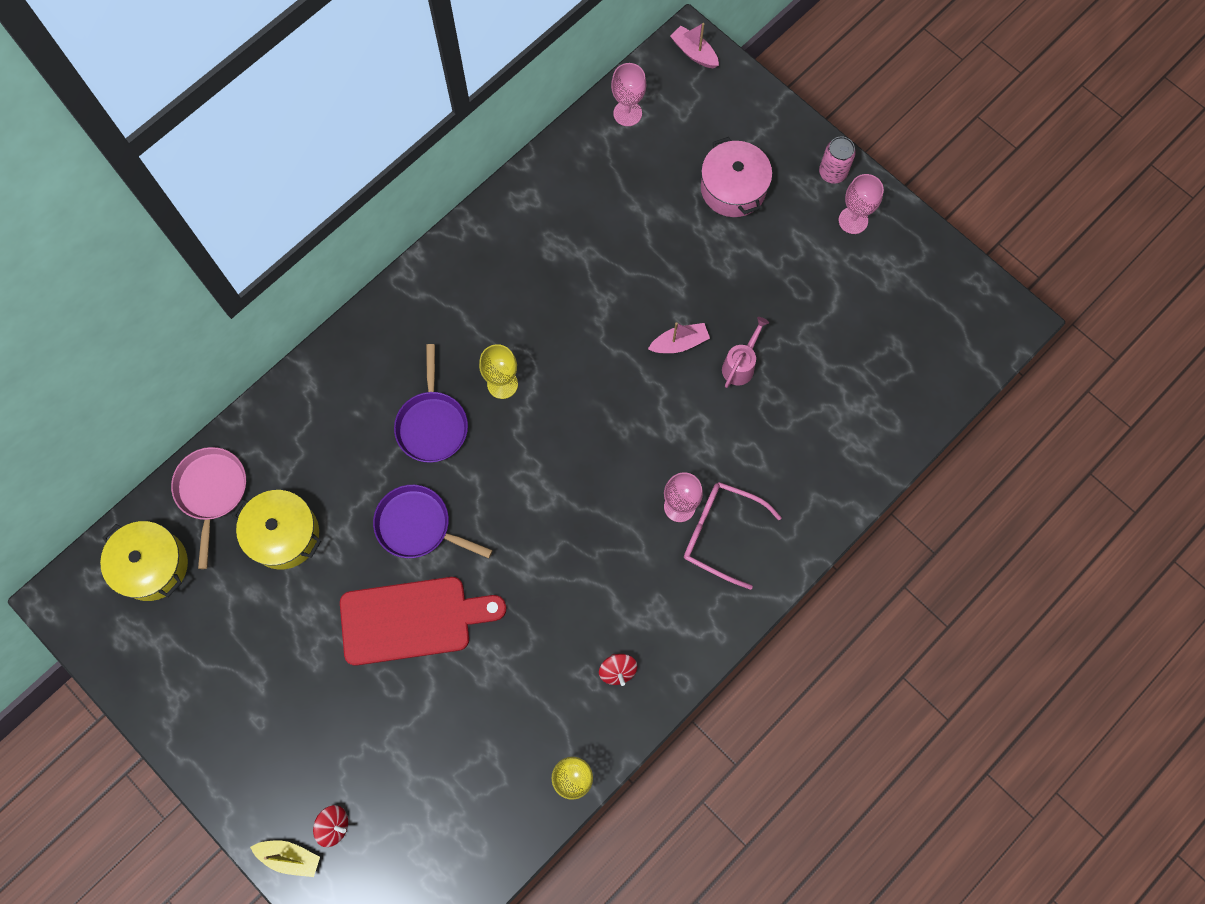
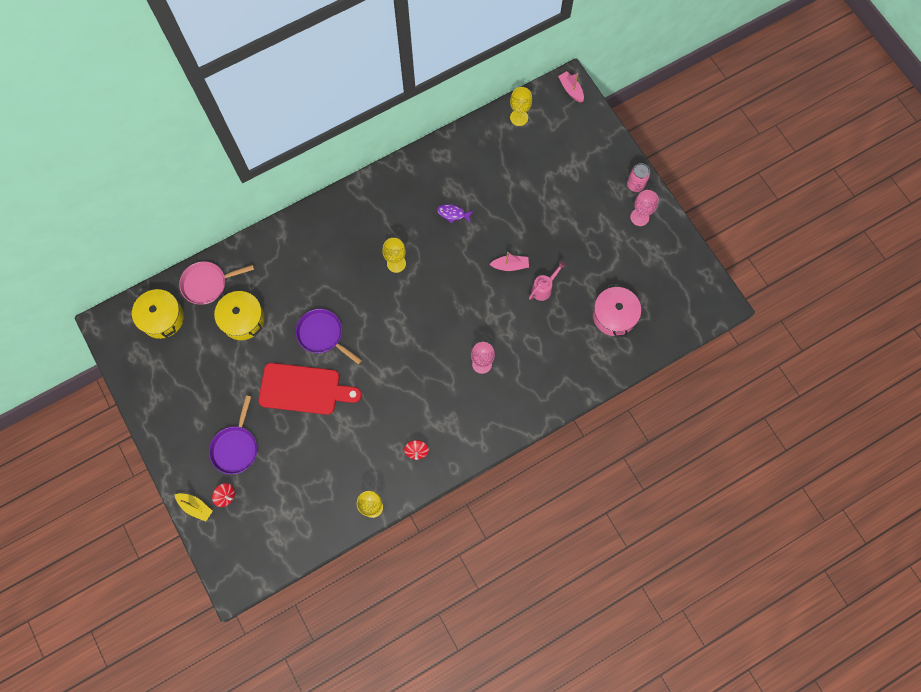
camera: 15 degrees right, 0 degrees up
pink pan [171,447,246,569] -> pink pan turned 120 degrees counterclockwise [179,261,254,305]
purple pan [394,344,468,463] -> purple pan moved to [209,395,257,474]
pink goblet [611,63,646,126] -> yellow goblet [510,87,532,126]
pink glasses [684,482,782,590] -> none
pink pot [701,137,772,217] -> pink pot moved to [593,283,641,338]
none -> purple fish [437,204,474,224]

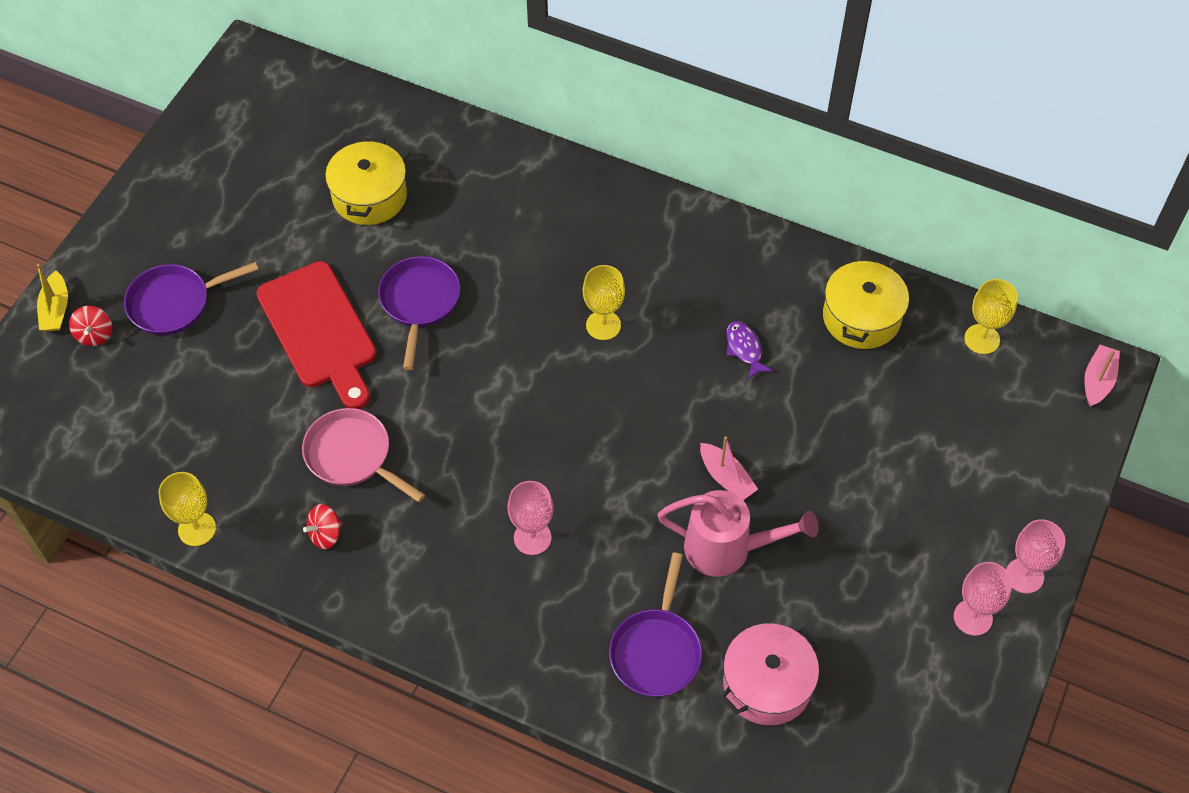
camera: 55 degrees right, 15 degrees down
yellow pot [132,288,184,339] -> yellow pot moved to [823,257,909,349]
pink pan [179,261,254,305] -> pink pan moved to [302,408,425,502]
pink watering can [529,261,566,301] -> pink watering can [658,490,819,577], size x1.62
pink can [627,163,650,192] -> pink goblet [1006,519,1066,593]
none -> purple pan [609,553,702,697]

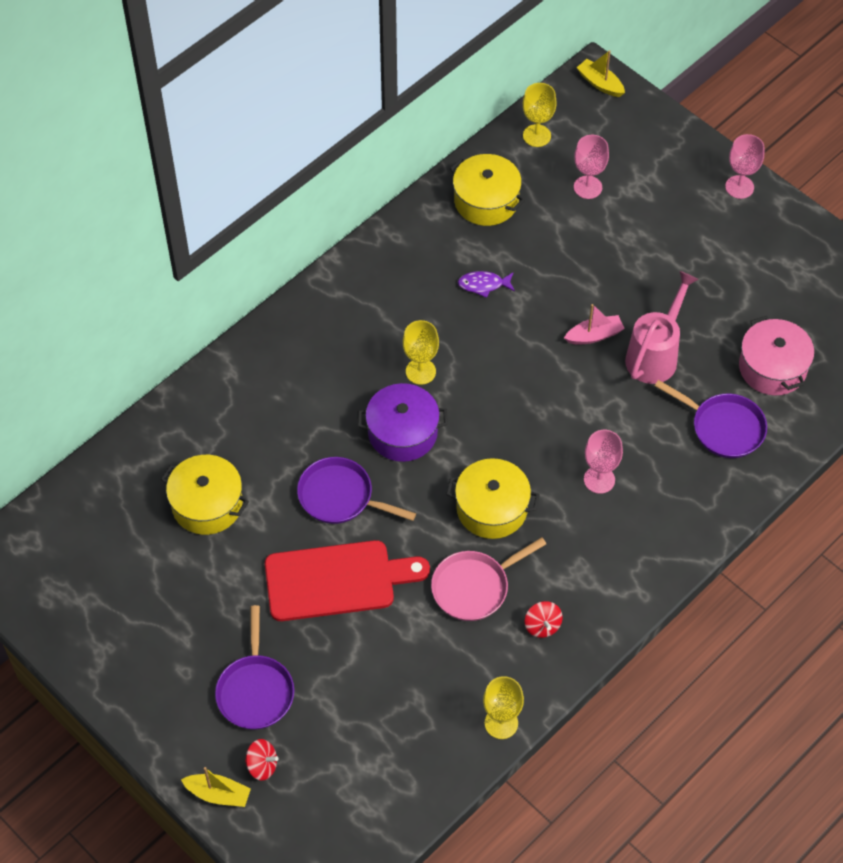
camera: 70 degrees left, 0 degrees up
pink goblet [954,562,1012,636] -> pink goblet moved to [574,135,609,199]
pink boat [1084,345,1120,407] -> yellow boat [576,50,625,97]
none -> purple pot [358,383,448,462]
none -> yellow pot [446,458,540,539]

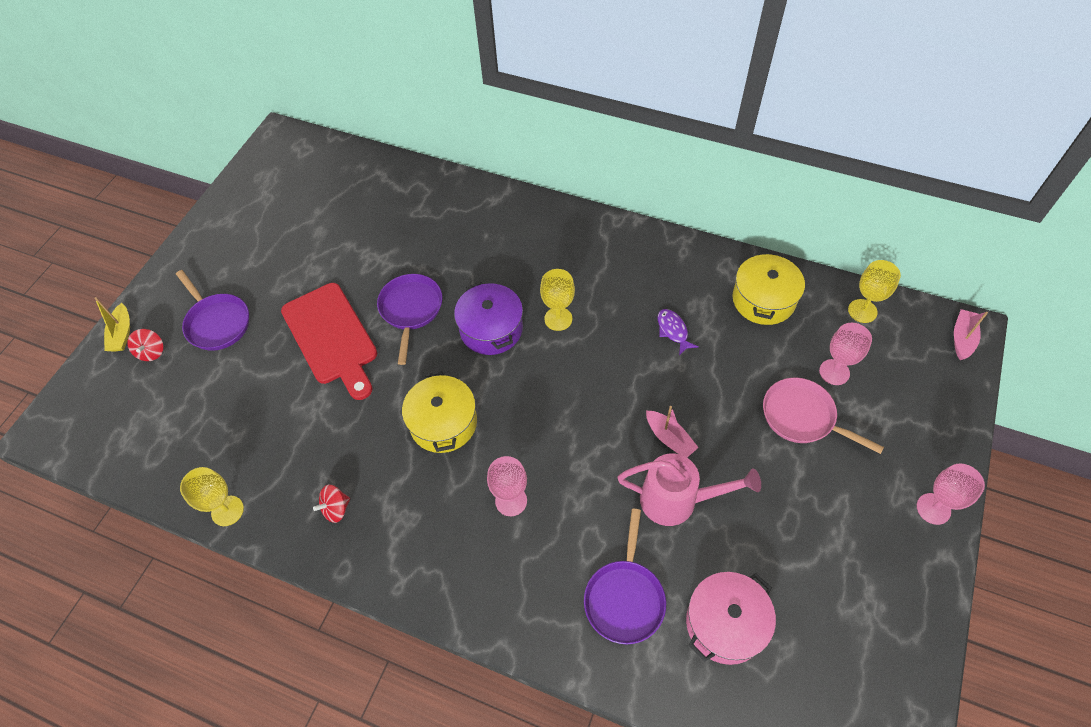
camera: 70 degrees right, 0 degrees up
yellow pot [161,455,249,535] -> none
purple pan [215,605,294,730] -> purple pan turned 105 degrees counterclockwise [176,270,249,351]
pink pan [431,537,546,621] -> pink pan moved to [763,378,884,454]
yellow boat [576,50,625,97] -> pink boat [954,309,988,360]

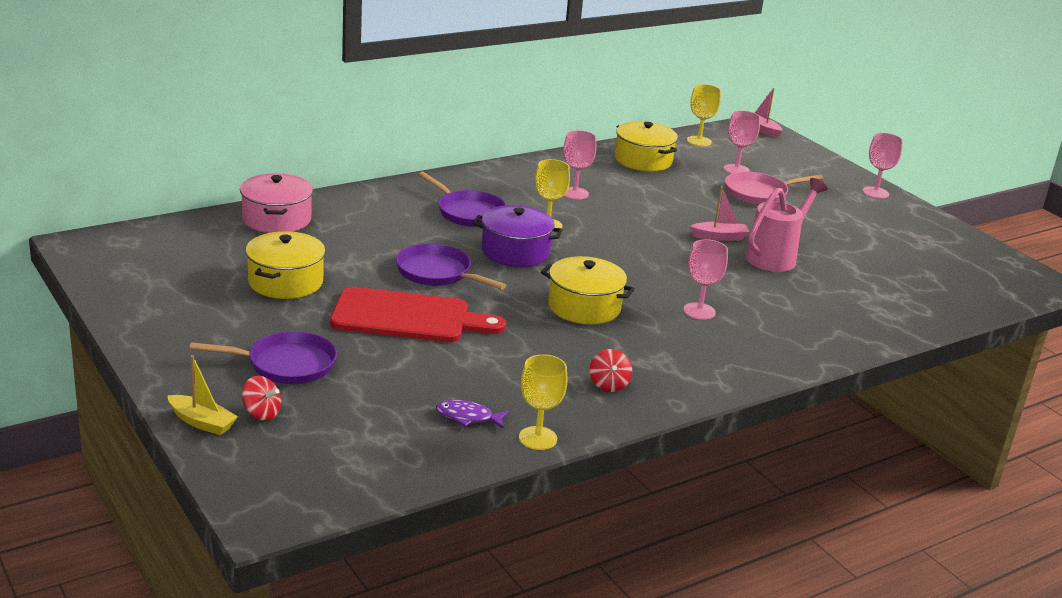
camera: 60 degrees left, 30 degrees down
purple pan [584,509,666,644] -> purple pan moved to [418,172,506,227]
purple fish [658,309,698,355] -> purple fish moved to [436,400,510,428]
pink pot [686,572,776,665] -> pink pot moved to [240,173,313,233]
none -> yellow pot [245,231,325,299]
none -> pink goblet [563,130,597,200]

